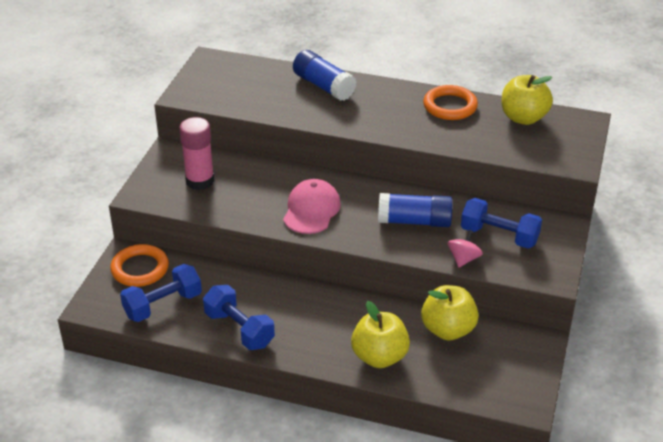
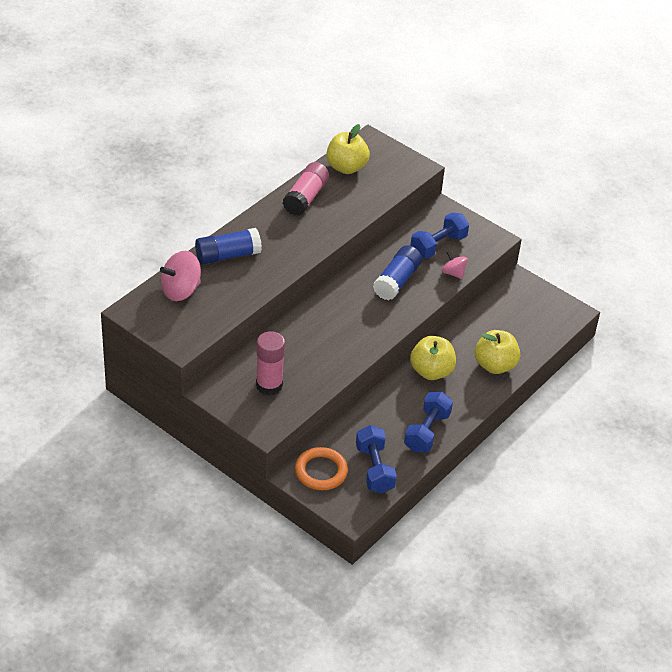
camera: 70 degrees left, 5 degrees up
blue dumbbell [203,285,275,350] -> blue dumbbell turned 45 degrees counterclockwise [404,392,453,453]
pink cap [283,179,341,234] -> none
yellow apple [421,285,479,340] -> yellow apple moved to [410,336,456,380]
orange ring [423,85,478,120] -> pink glue stick [283,162,329,216]
none -> pink spinning top [160,251,201,301]

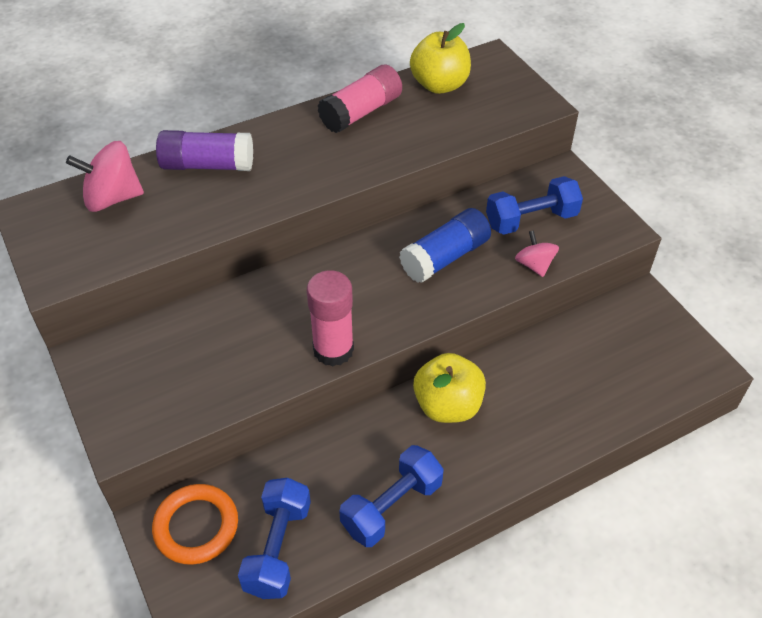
camera: 25 degrees right, 5 degrees up
blue glue stick [195,228,262,264] -> purple glue stick [156,130,253,171]
pink glue stick [256,331,285,395] -> pink glue stick moved to [307,270,354,366]
yellow apple [475,330,520,374] -> none

